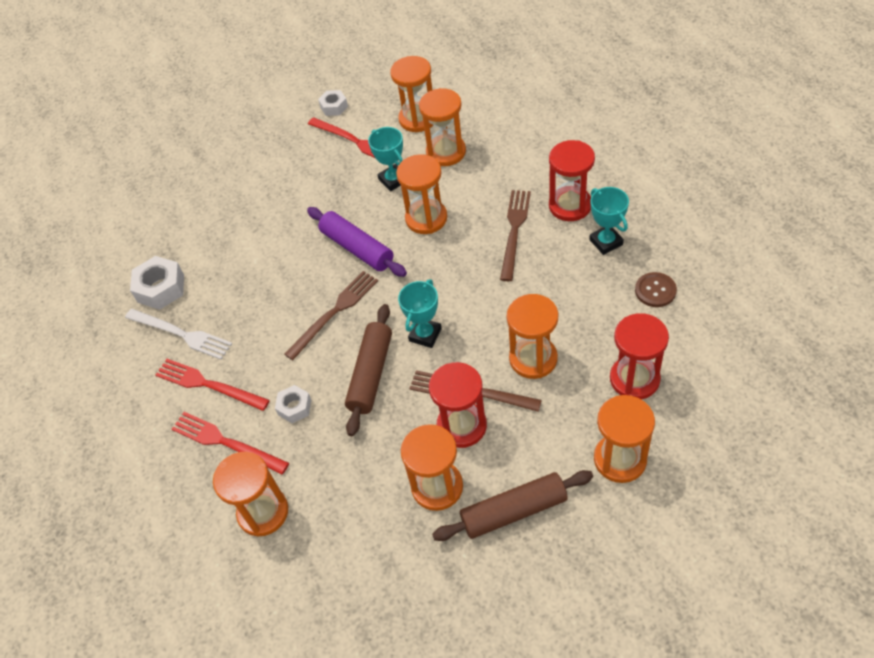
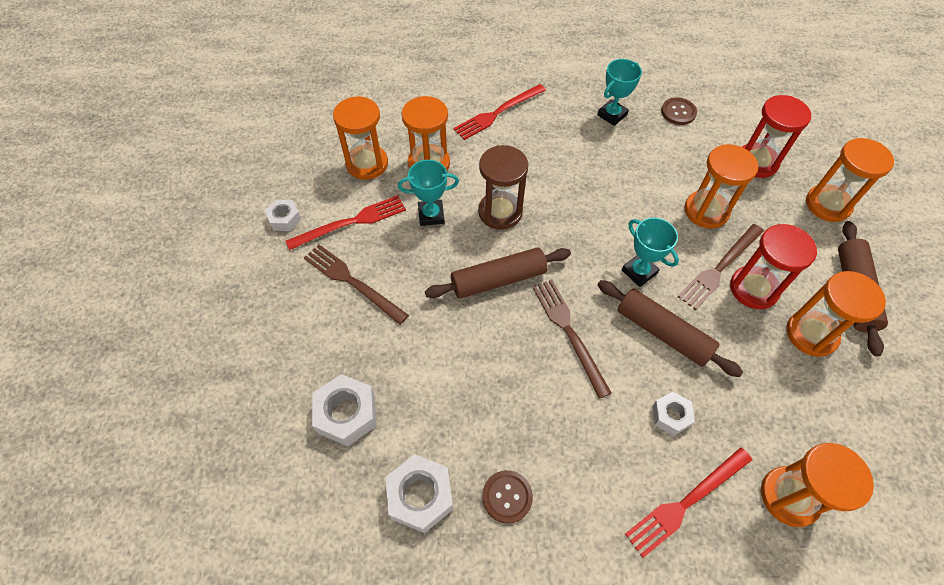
camera: 70 degrees left, 5 degrees up
white fork [125,309,232,360] -> brown button [482,470,533,524]
red fork [155,359,270,411] -> red fork moved to [454,84,546,140]
purple rolling pin [307,207,407,277] -> brown rolling pin [425,248,571,299]
orange hourglass [396,154,447,234] -> brown hourglass [478,145,528,230]
brown fork [500,190,531,281] -> brown fork moved to [304,244,409,325]
red hourglass [549,140,595,221] -> none
turquoise trophy [589,187,629,255] -> turquoise trophy turned 45 degrees counterclockwise [597,59,642,126]
none -> white nut [312,374,376,446]

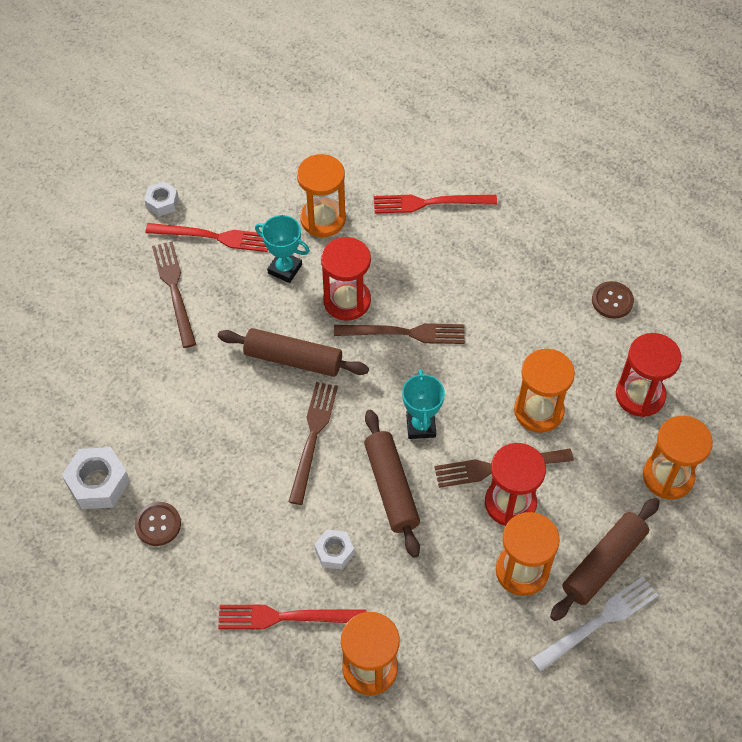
camera: 35 degrees right, 0 degrees up
white nut [312,374,376,446] -> none
orange hourglass [333,96,388,180] -> none
brown hourglass [478,145,528,230] -> red hourglass [321,237,371,321]
turquoise trophy [597,59,642,126] -> none
none -> brown fork [334,323,465,344]
none -> white fork [531,577,659,672]

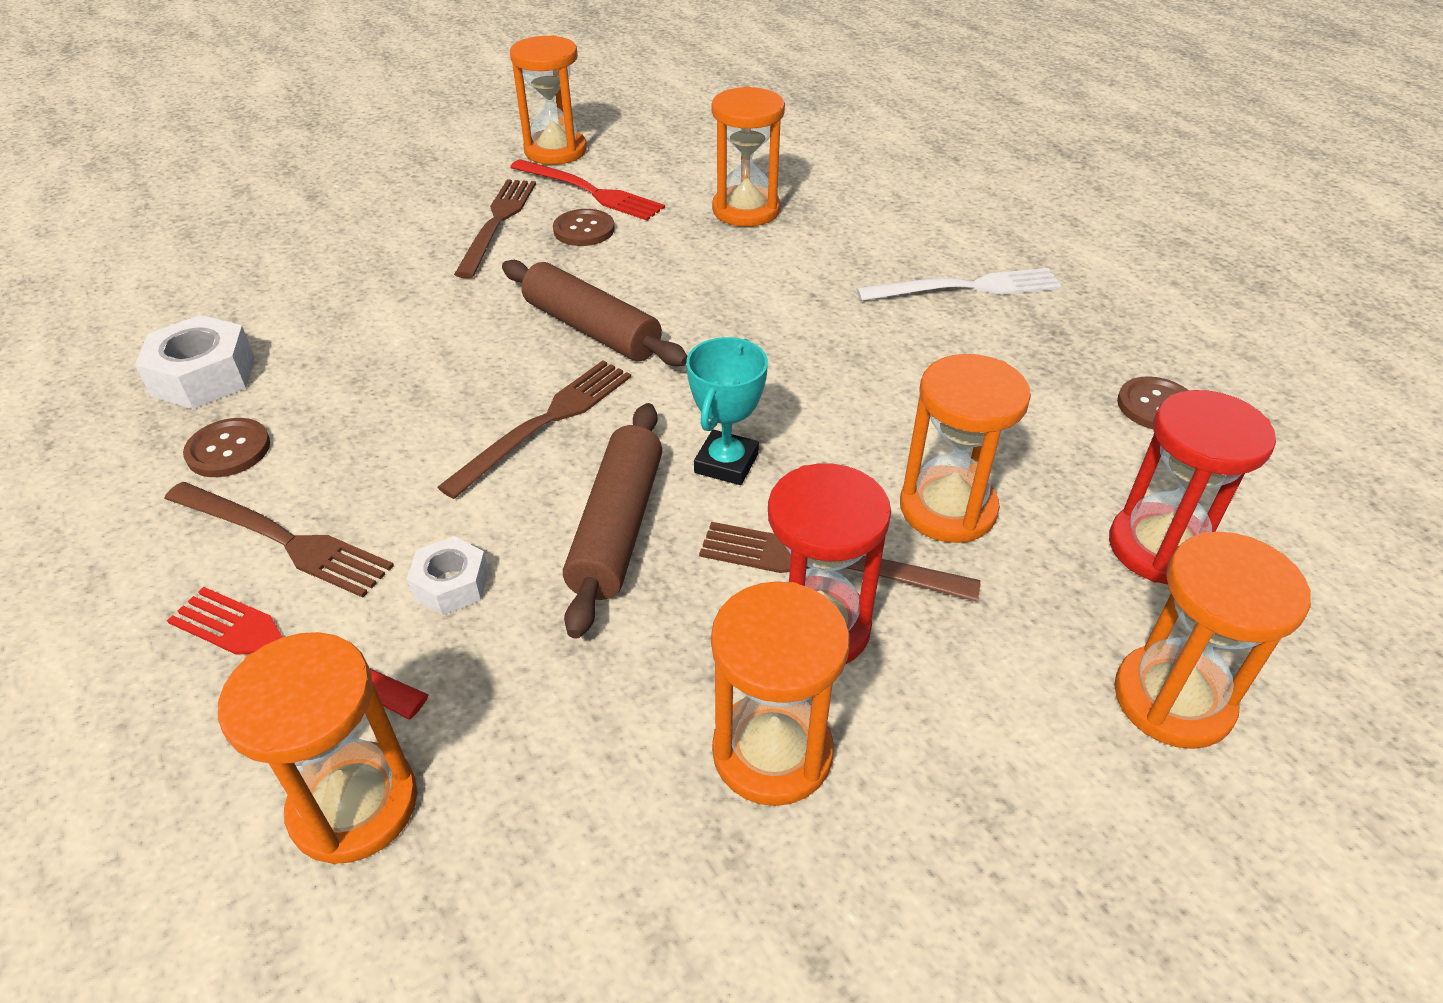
camera: 25 degrees right, 15 degrees down
white nut [144,181,179,216] -> orange hourglass [510,35,587,165]
turquoise trophy [255,215,310,283] -> none
red hourglass [321,237,371,321] -> none
brown fork [334,323,465,344] -> brown fork moved to [164,482,394,598]
red fork [374,195,497,214] -> none
white fork [531,577,659,672] -> white fork moved to [856,268,1062,301]
brown rolling pin [550,498,660,621] -> none
none -> brown button [553,209,615,246]

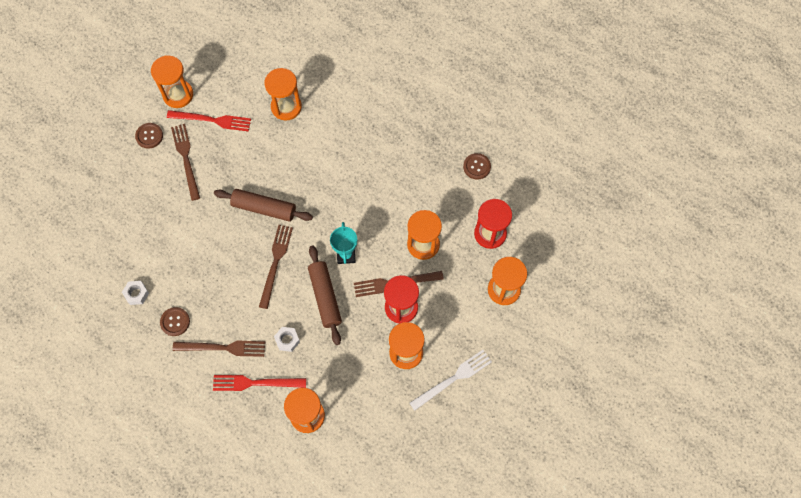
camera: 25 degrees left, 25 degrees up
white nut [135,315,255,409] -> white nut [122,281,149,305], size x0.61
brown button [553,209,615,246] -> brown button moved to [135,123,163,149]
white fork [856,268,1062,301] -> white fork moved to [409,350,492,411]

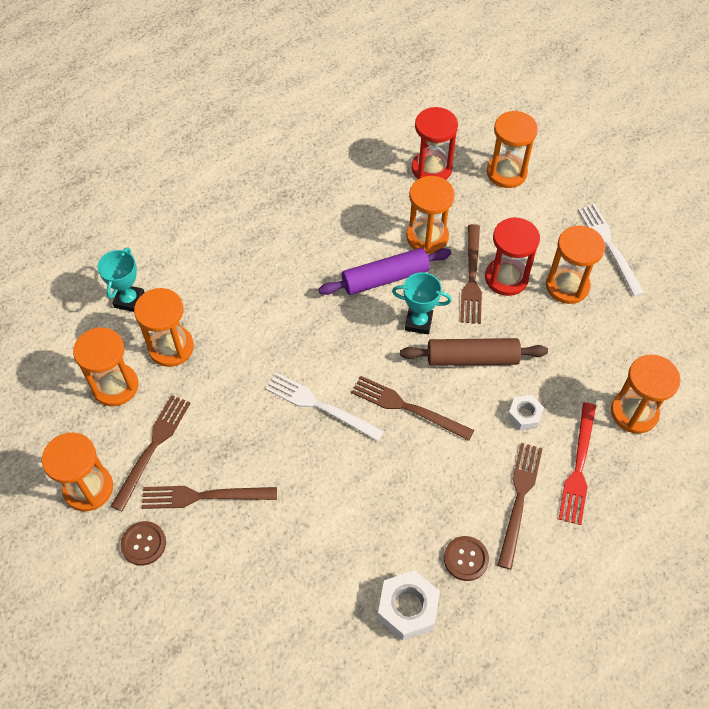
camera: 75 degrees left, 10 degrees down
white nut [122,281,149,305] -> white nut [378,570,440,641], size x1.64
red fork [167,110,251,132] -> brown fork [111,395,191,512]
brown rolling pin [214,189,313,222] -> white fork [265,372,384,441]
brown button [463,153,491,180] -> none
none -> orange hourglass [73,327,139,406]
none -> turquoise trophy [97,248,145,312]
none -> purple rolling pin [319,248,451,295]

